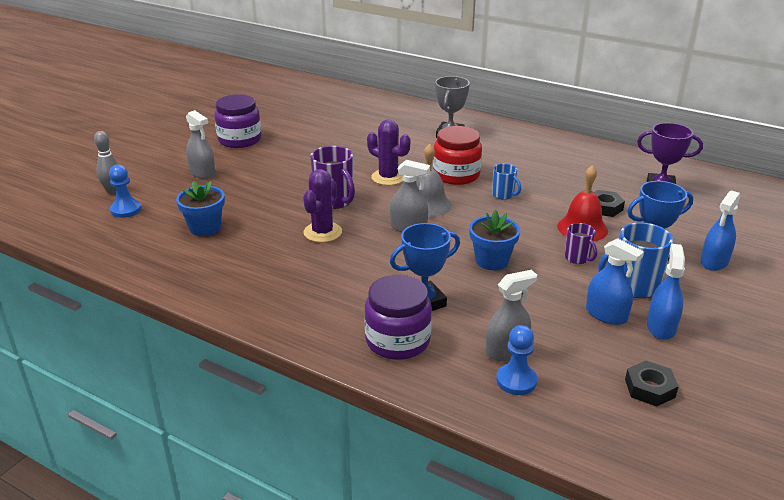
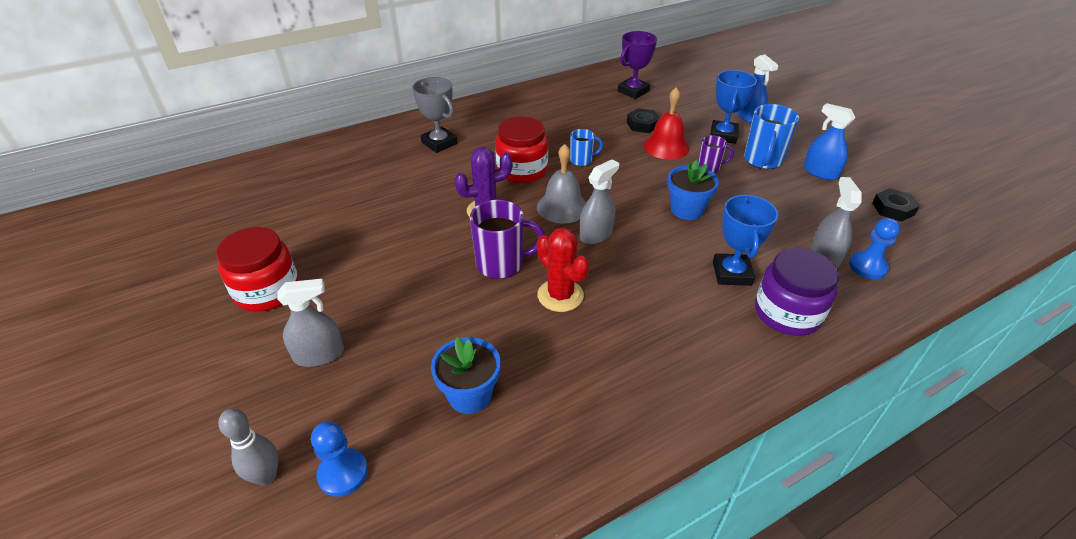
camera: 60 degrees left, 10 degrees up
purple jar [214,94,261,148] -> red jar [216,227,299,312]
purple cactus [303,169,342,242] -> red cactus [537,227,589,312]
blue spray bottle [586,238,644,325] -> none

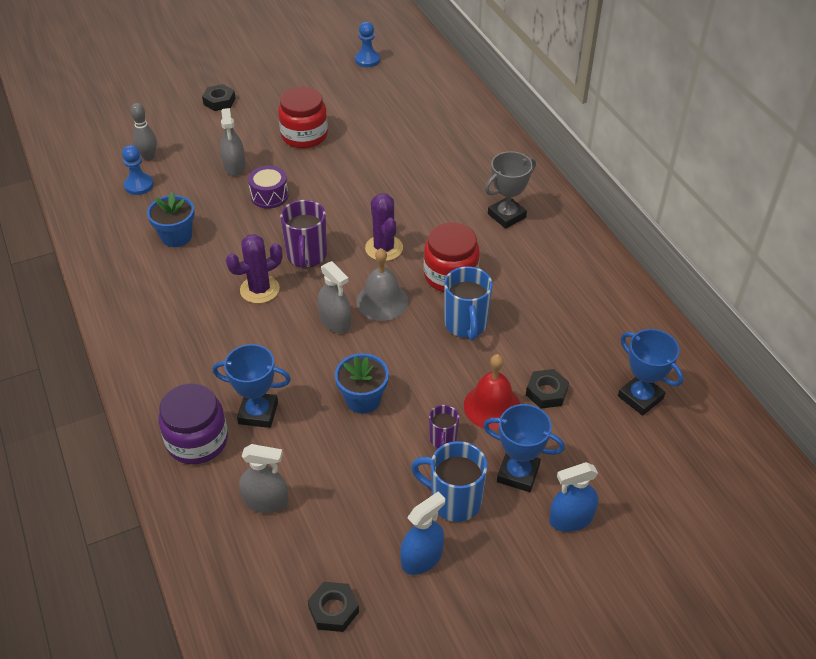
camera: 95 degrees right, 5 degrees up
red cactus [537,227,589,312] -> purple cactus [226,234,283,304]
blue mug [570,129,603,166] -> blue mug [444,266,493,341], size x1.73
purple trophy [618,31,657,99] -> blue trophy [618,329,683,416]
blue pawn [849,218,900,279] -> blue pawn moved to [355,22,380,67]
none -> black nut [202,84,236,111]
none -> purple drum [248,166,288,209]

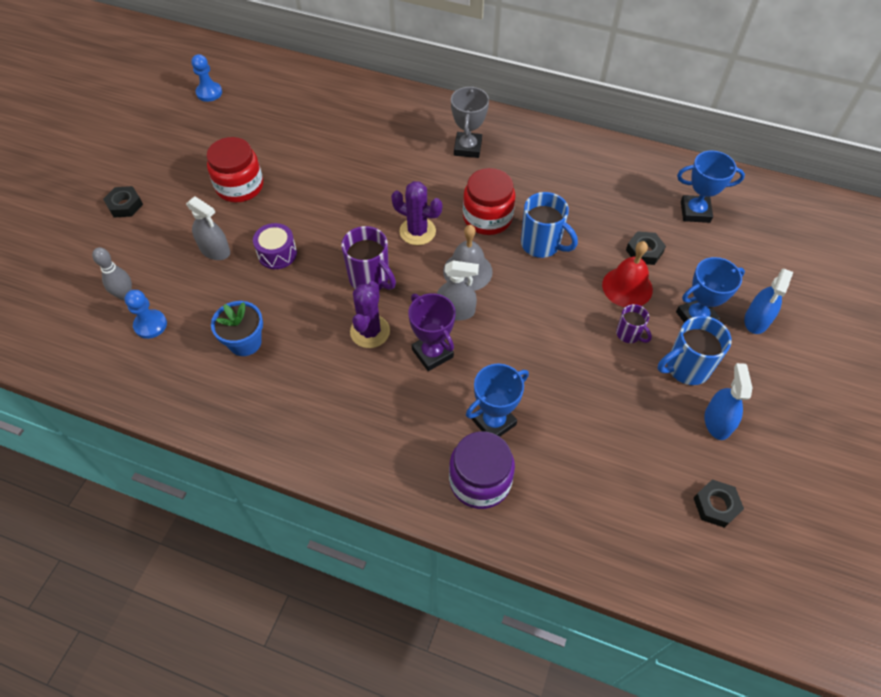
camera: 45 degrees left, 10 degrees up
grey spray bottle [239,444,289,513] -> none
blue flower pot [335,353,389,414] -> none
none -> purple trophy [408,293,456,371]

